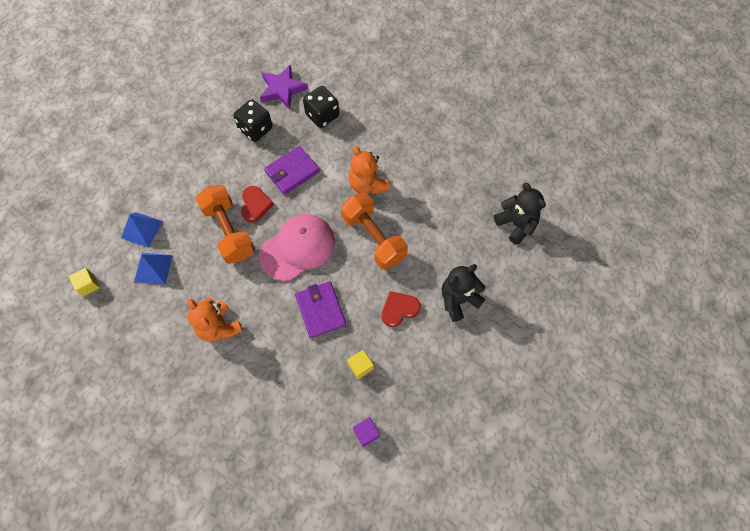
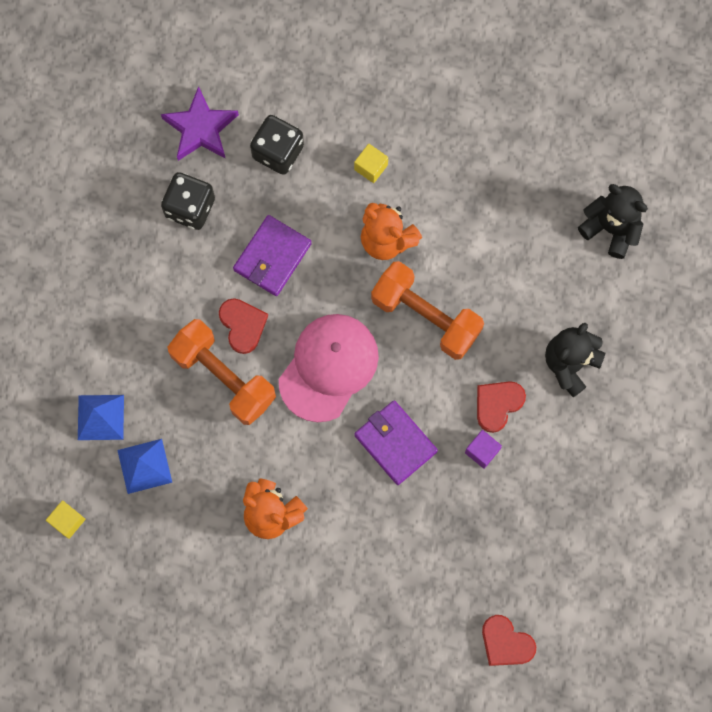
camera: 20 degrees left, 10 degrees up
yellow cube [347,350,374,379] -> yellow cube moved to [354,144,388,183]
purple cube [353,417,380,447] -> purple cube moved to [465,430,502,469]
none -> red heart [482,615,536,666]

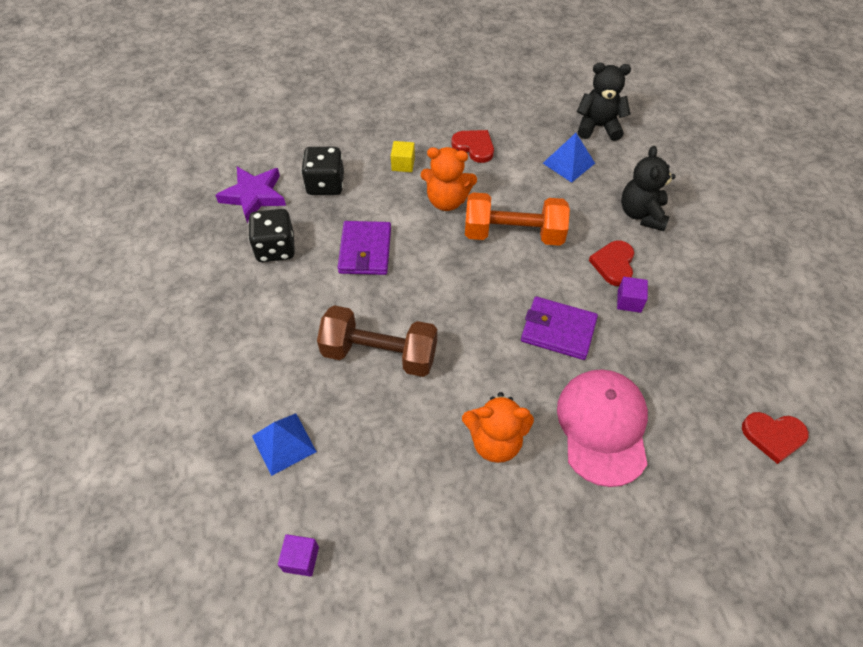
camera: 30 degrees left, 20 degrees down
yellow cube [46,500,85,539] -> purple cube [278,534,319,577]
blue pyramid [117,439,172,494] -> blue pyramid moved to [543,133,595,183]
orange dumbbell [168,319,276,425] -> brown dumbbell [317,305,437,377]
red heart [219,298,268,354] -> red heart moved to [451,130,494,163]
pink cap [279,314,379,422] -> pink cap moved to [557,369,648,487]

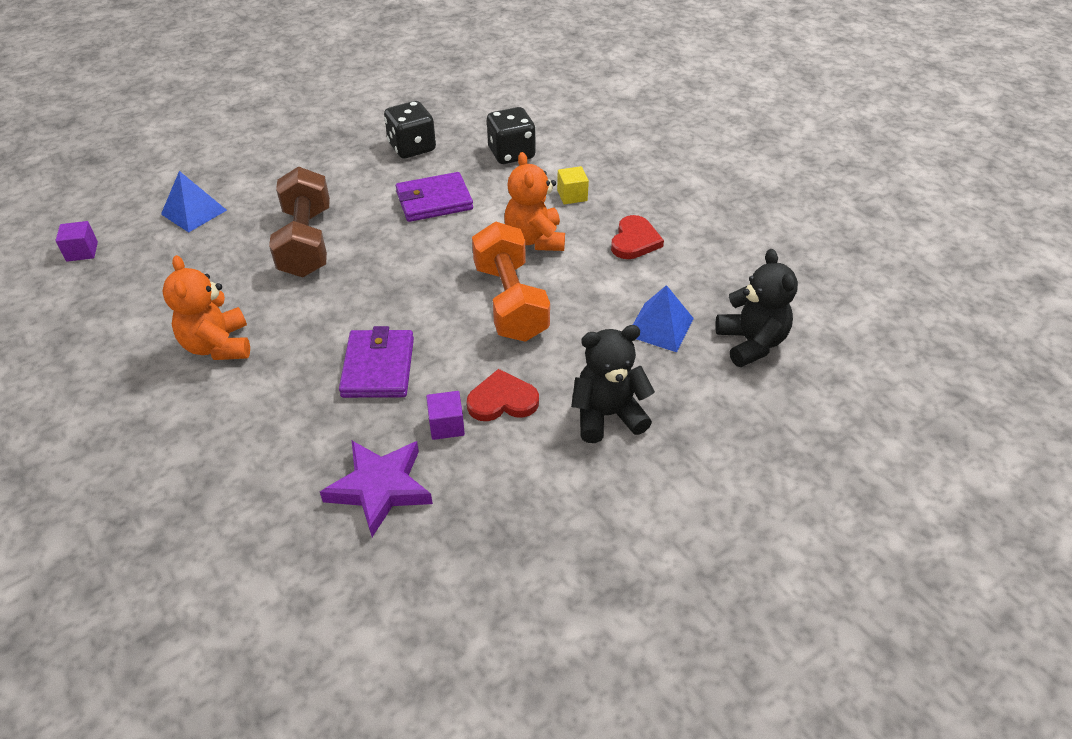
camera: 70 degrees right, 10 degrees down
purple star [216,167,286,223] -> purple star moved to [320,441,433,537]
pink cap [557,369,648,487] -> none
red heart [742,412,809,464] -> none

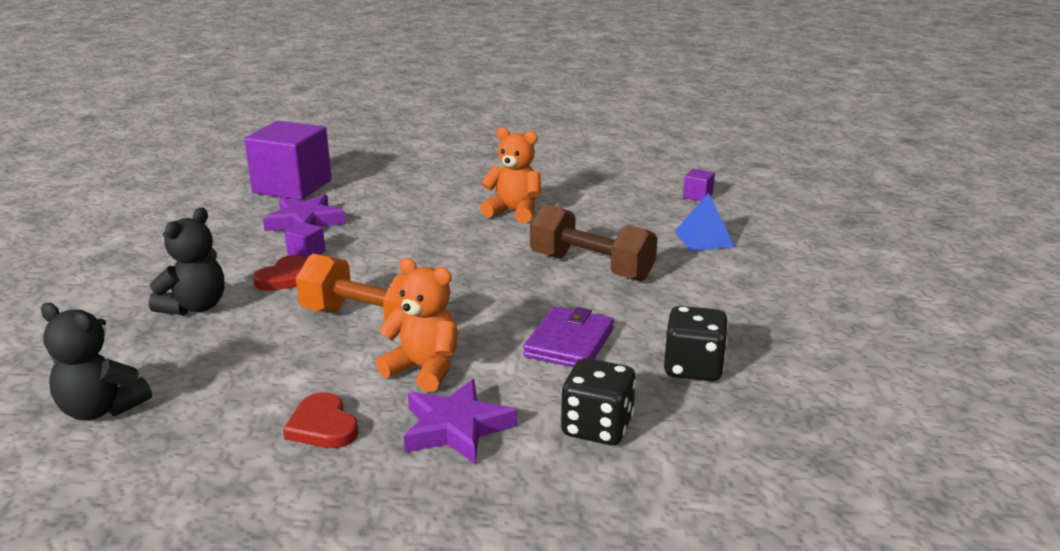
camera: 130 degrees right, 20 degrees down
purple wallet [339,326,414,398] -> none
yellow cube [557,166,589,204] -> purple star [404,379,517,464]
blue pyramid [633,285,694,352] -> none
none -> purple cube [244,121,332,200]

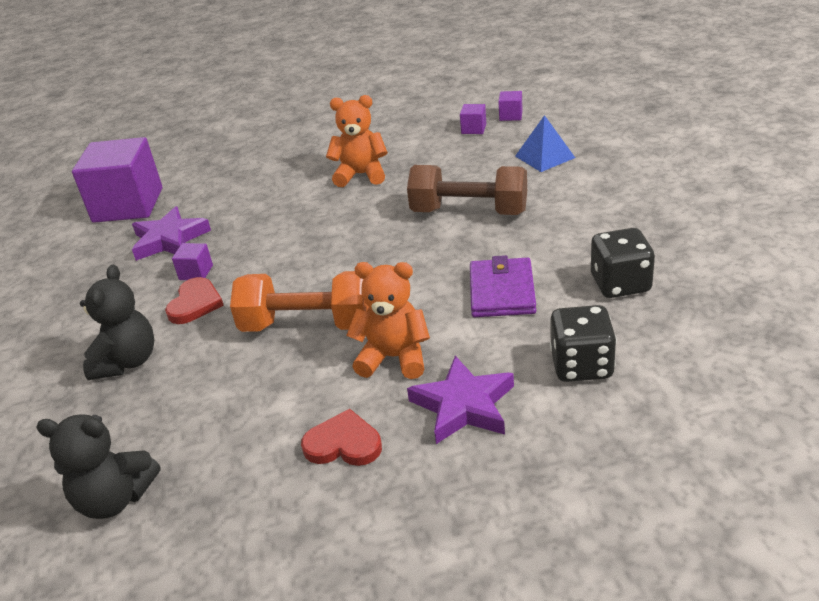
camera: 15 degrees left, 10 degrees up
red heart [283,392,359,448] -> red heart turned 150 degrees clockwise [301,409,382,466]
none -> purple cube [460,104,486,134]

